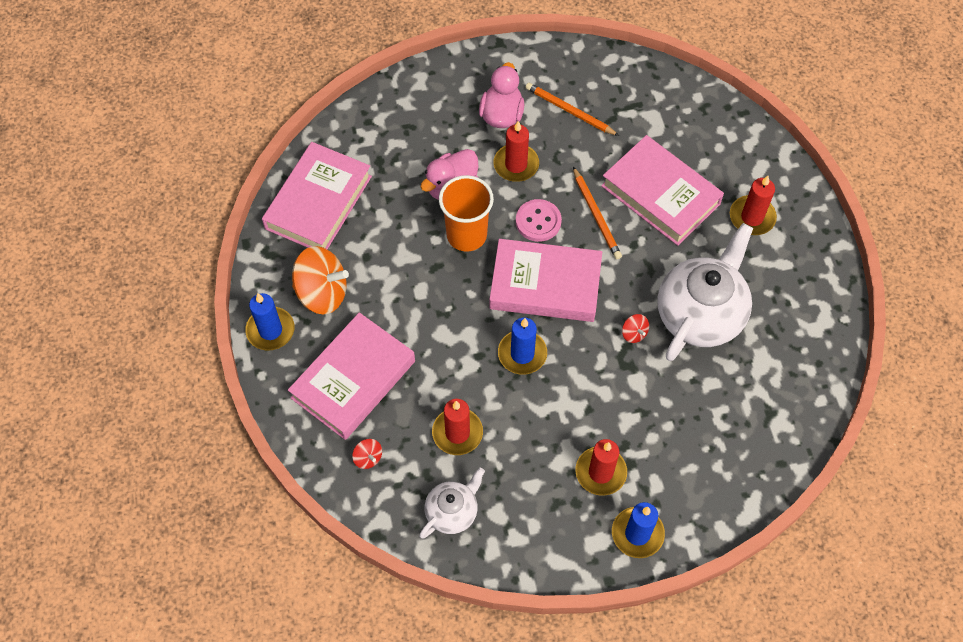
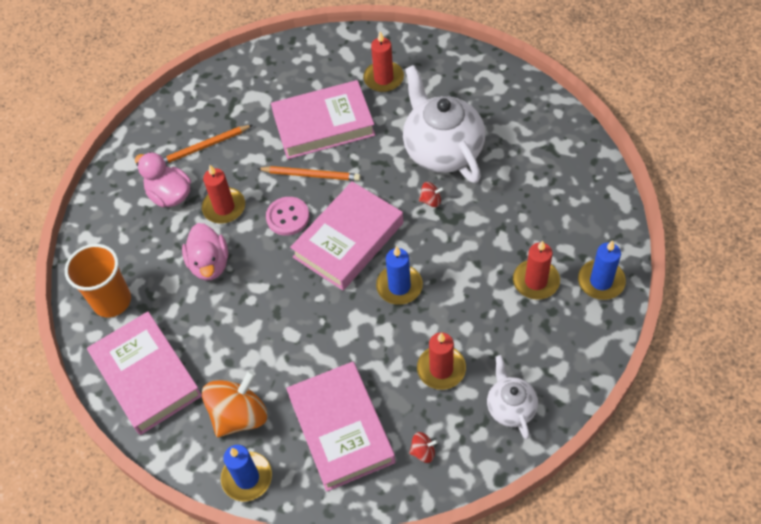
camera: 55 degrees left, 5 degrees down
orange cup [439,175,494,252] -> orange cup moved to [65,244,131,317]

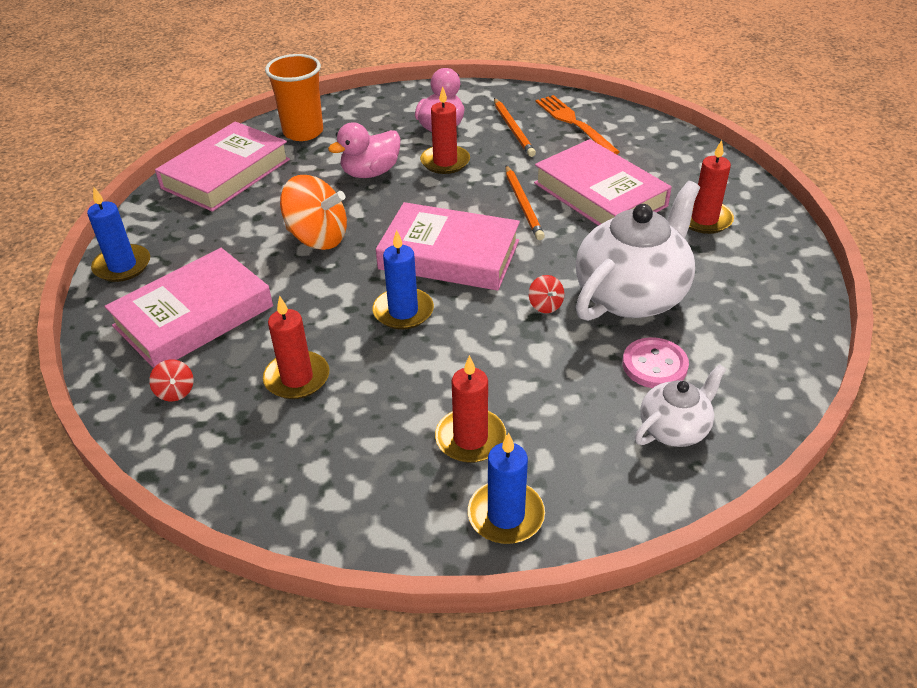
camera: 65 degrees right, 15 degrees down
orange pencil [163,125,252,164] -> orange pencil turned 150 degrees counterclockwise [494,98,536,157]
orange spinning top [202,370,267,437] -> orange spinning top moved to [280,175,347,250]
pink button [266,197,310,236] -> pink button moved to [622,337,689,388]
white teapot [487,355,538,439] -> white teapot moved to [635,364,726,447]
none -> orange fork [535,95,620,154]

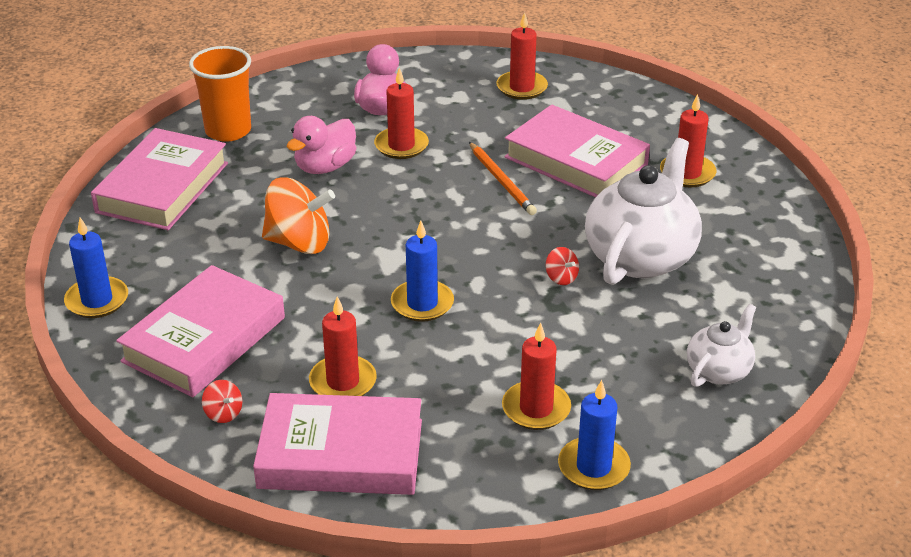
camera: 15 degrees left, 5 degrees down
pink book [376,202,520,291] -> pink book moved to [253,393,422,495]
orange pencil [494,98,536,157] -> none
orange fork [535,95,620,154] -> red candle [496,12,548,100]
pink button [622,337,689,388] -> none

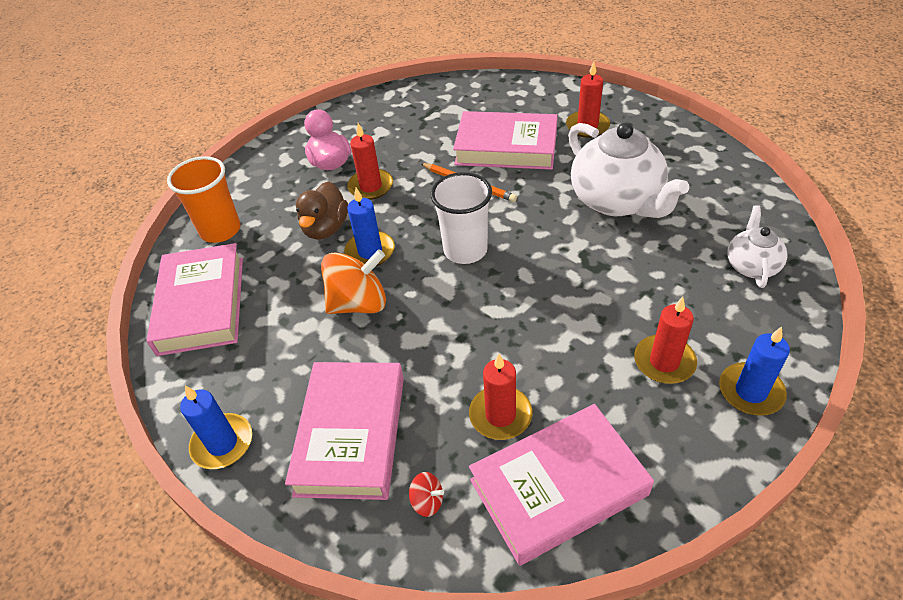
camera: 25 degrees left, 10 degrees up
pink duck [286,116,357,174] -> brown duck [296,181,348,240]
blue candle [391,221,454,322] -> blue candle moved to [344,188,395,266]
red candle [496,12,548,100] -> none
red spinning top [545,247,579,285] -> none
white teapot [585,138,702,285] -> white teapot turned 150 degrees clockwise [568,122,689,218]
none -> white cup [431,172,492,264]

